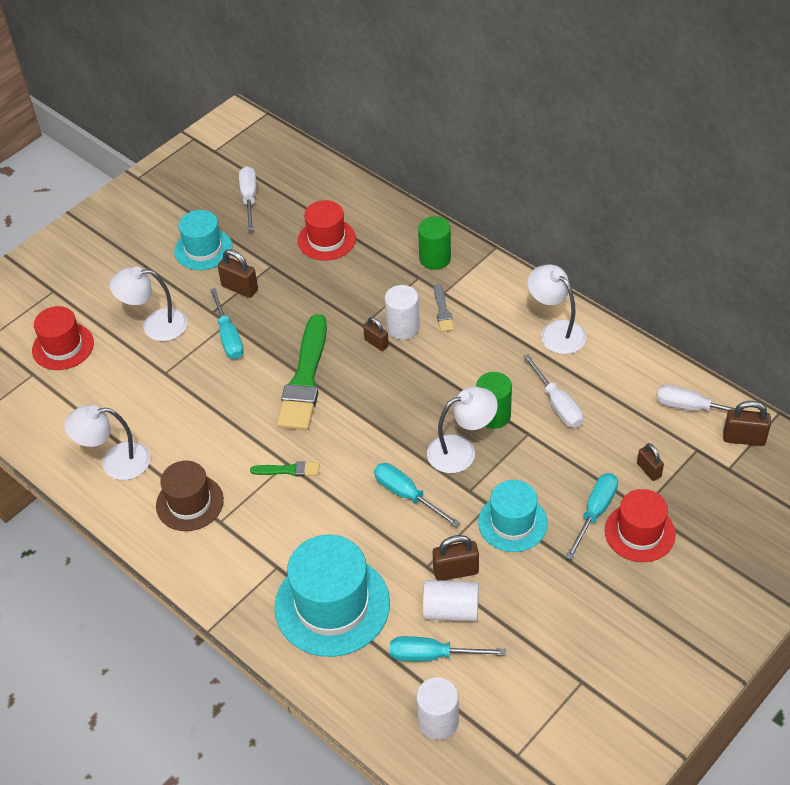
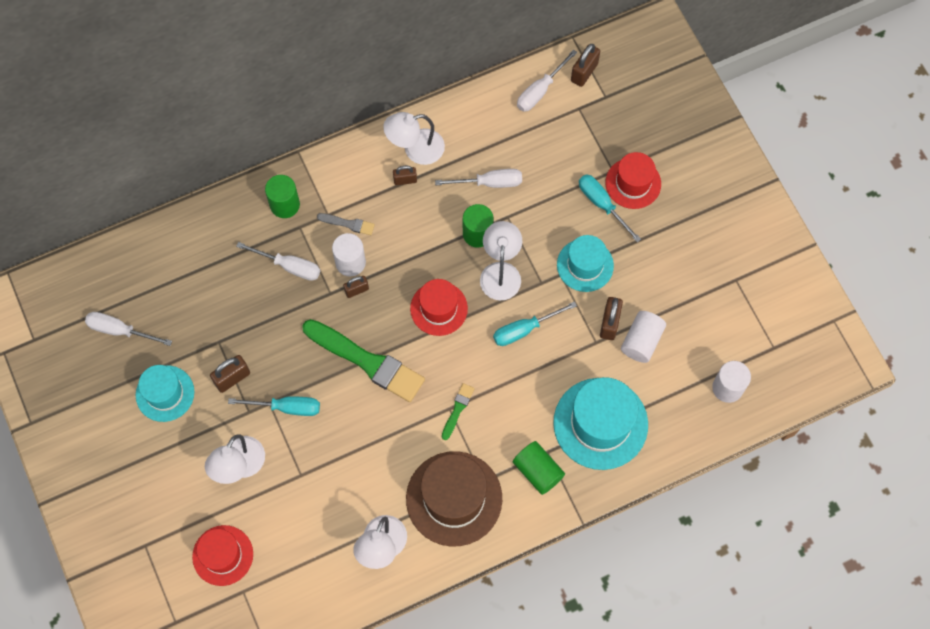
camera: 70 degrees left, 20 degrees up
brown hat [156,460,224,531] -> brown hat [406,451,502,547], size x1.61
red hat [298,200,356,261] -> red hat moved to [410,279,468,336]
turquoise screwdriver [390,636,506,662] -> none
brown padlock [637,443,664,481] -> brown padlock moved to [393,166,417,185]
none -> white screwdriver [236,242,320,281]
none -> green cylinder [513,441,565,495]

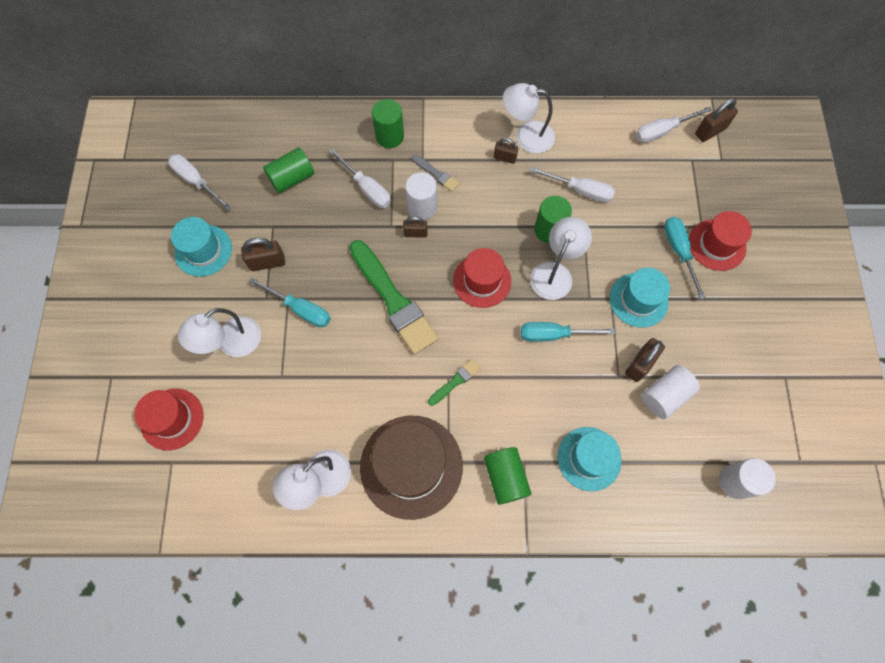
camera: 25 degrees right, 0 degrees up
turquoise hat [553,377,648,470] -> turquoise hat [558,427,621,491], size x0.62
none -> green cylinder [263,148,314,193]

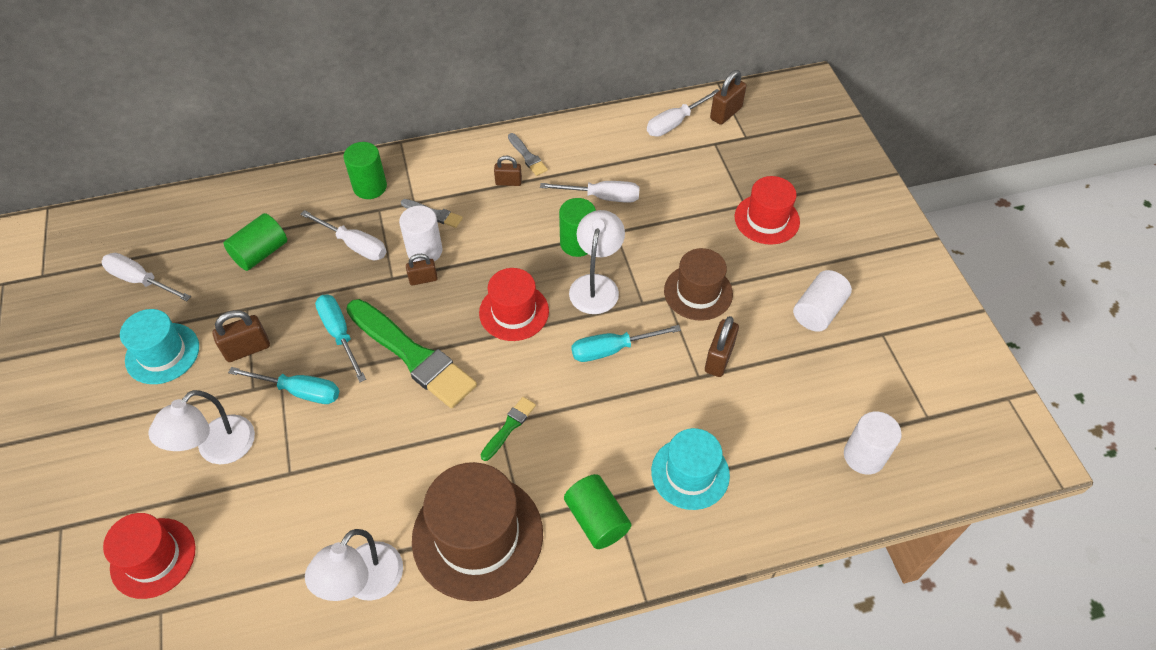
camera: 15 degrees left, 15 degrees down
white lamp [503,83,555,153] -> grey brush [508,133,548,176]
turquoise hat [610,268,670,328] -> brown hat [664,248,733,321]
white cylinder [641,365,700,419] -> white cylinder moved to [793,270,852,332]
turquoise screwdriver [664,217,706,300] -> turquoise screwdriver moved to [315,294,366,382]

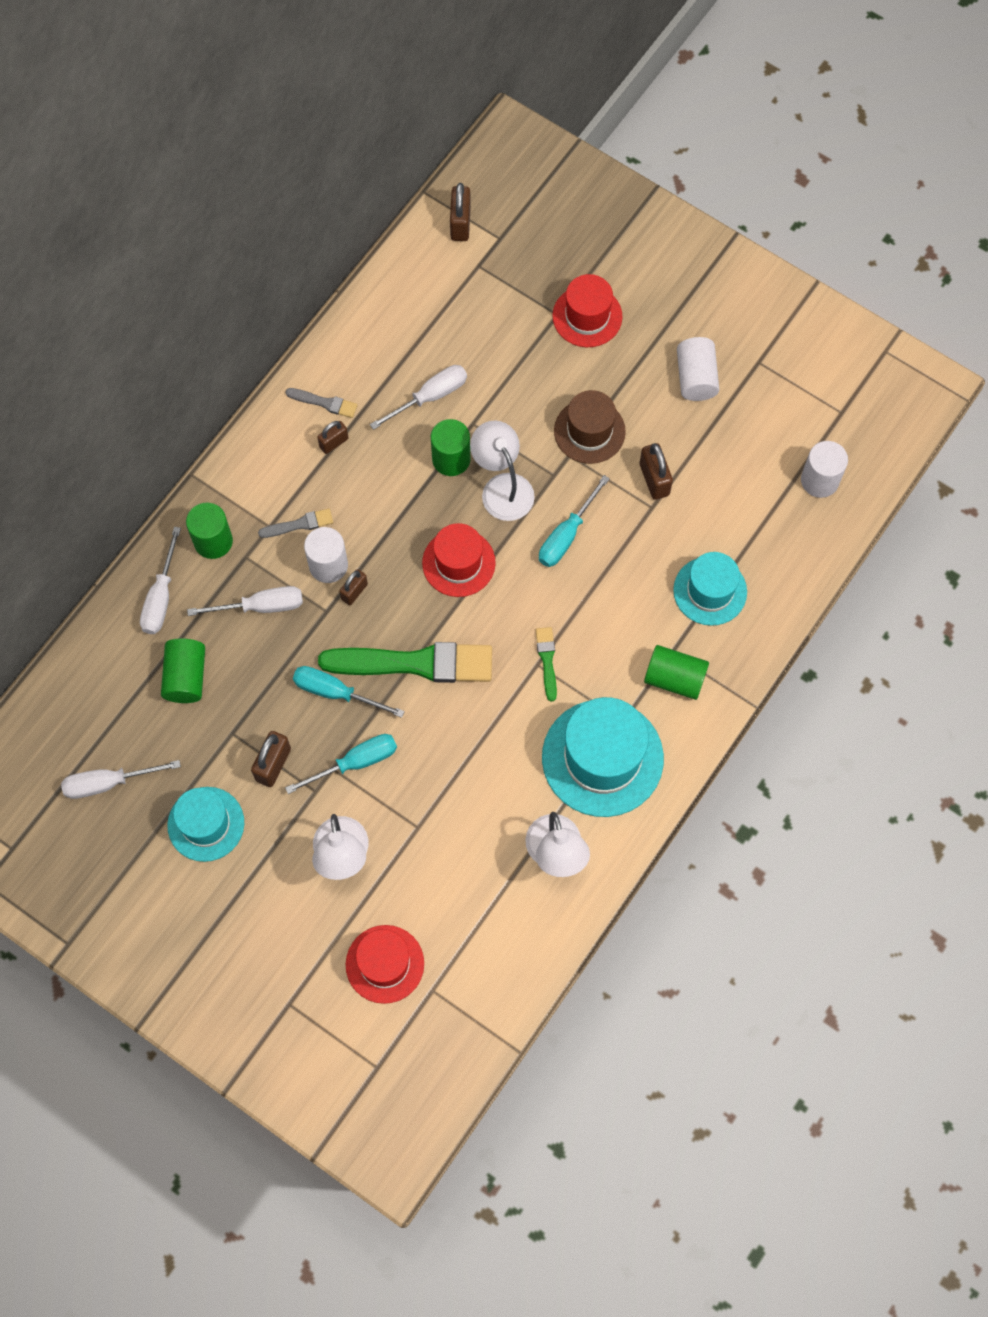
camera: 40 degrees left, 15 degrees up
brown hat [412,462,543,601] -> turquoise hat [542,697,664,817]
white screwdriver [647,89,719,137] -> white screwdriver moved to [140,527,181,634]

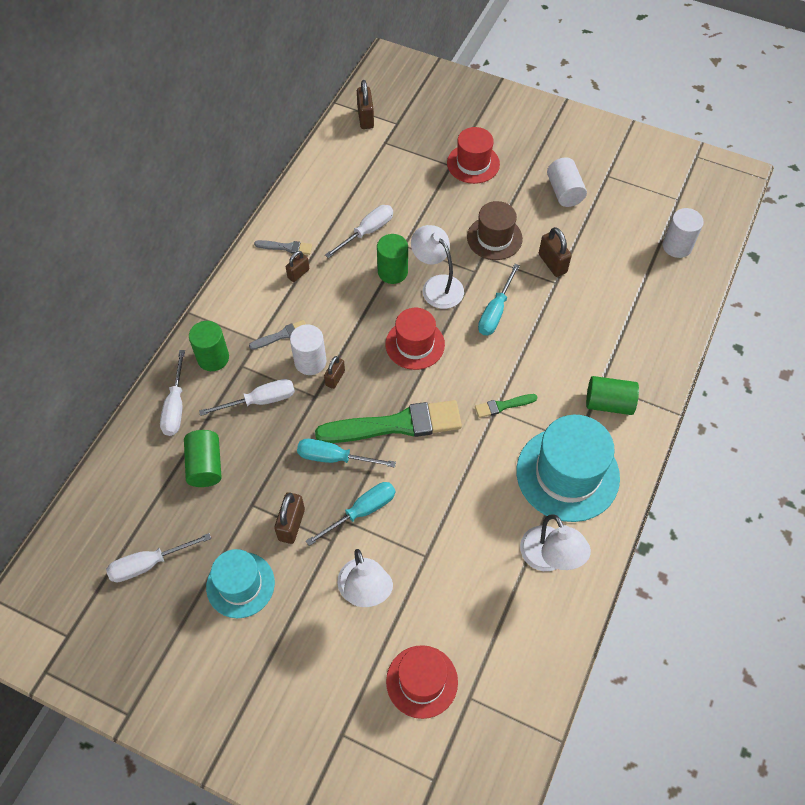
camera: 10 degrees left, 10 degrees down
green brush [536,627,557,701] -> green brush turned 90 degrees counterclockwise [475,394,537,418]
turquoise hat [673,552,747,626] -> none

